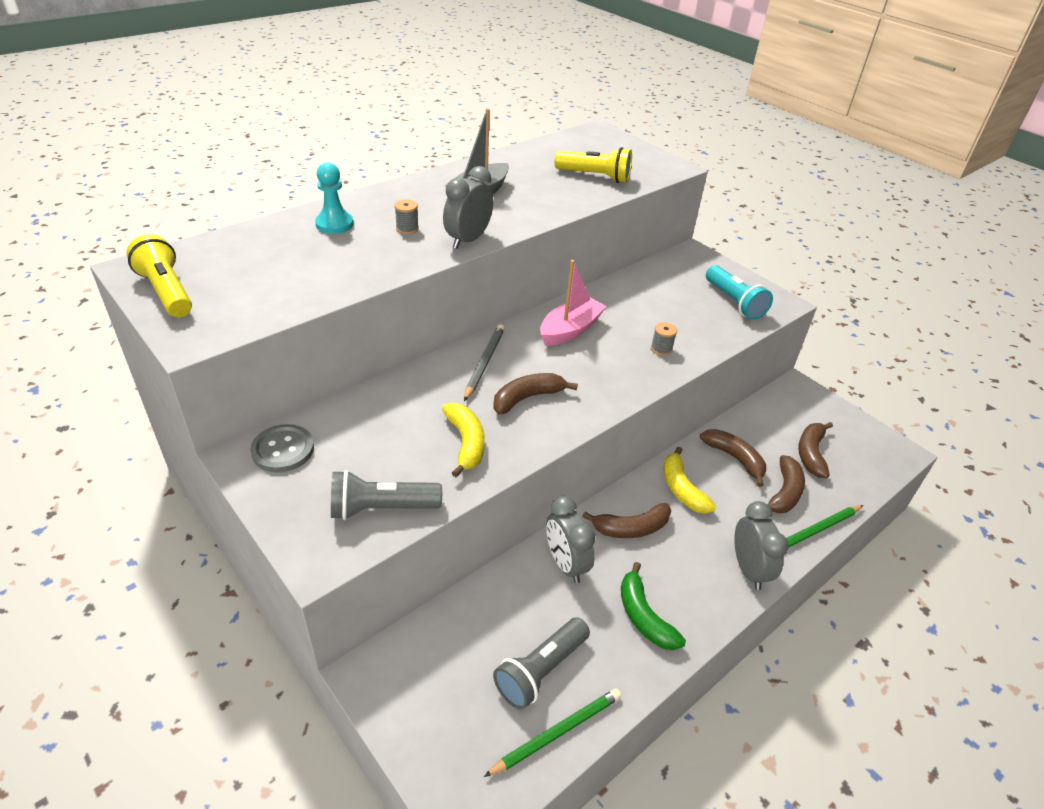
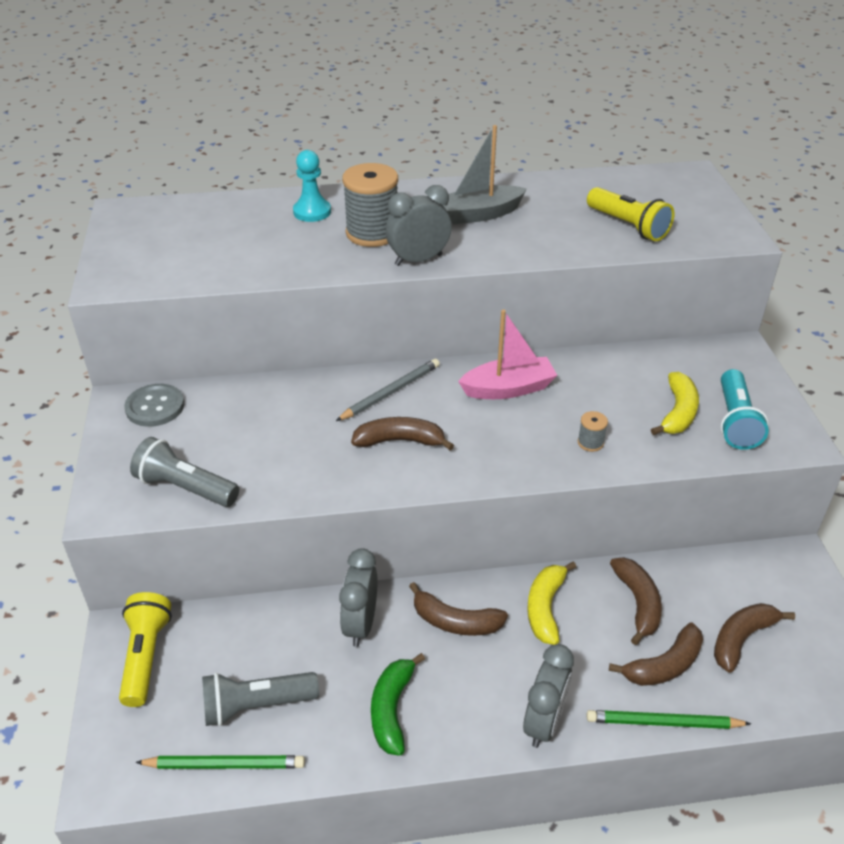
camera: 35 degrees right, 0 degrees up
yellow flashlight [126,234,192,317] -> yellow flashlight moved to [119,592,172,707]
grey spool [394,199,419,234] -> grey spool [342,163,398,247], size x2.25
yellow banana [442,403,485,477] -> yellow banana moved to [651,372,699,435]

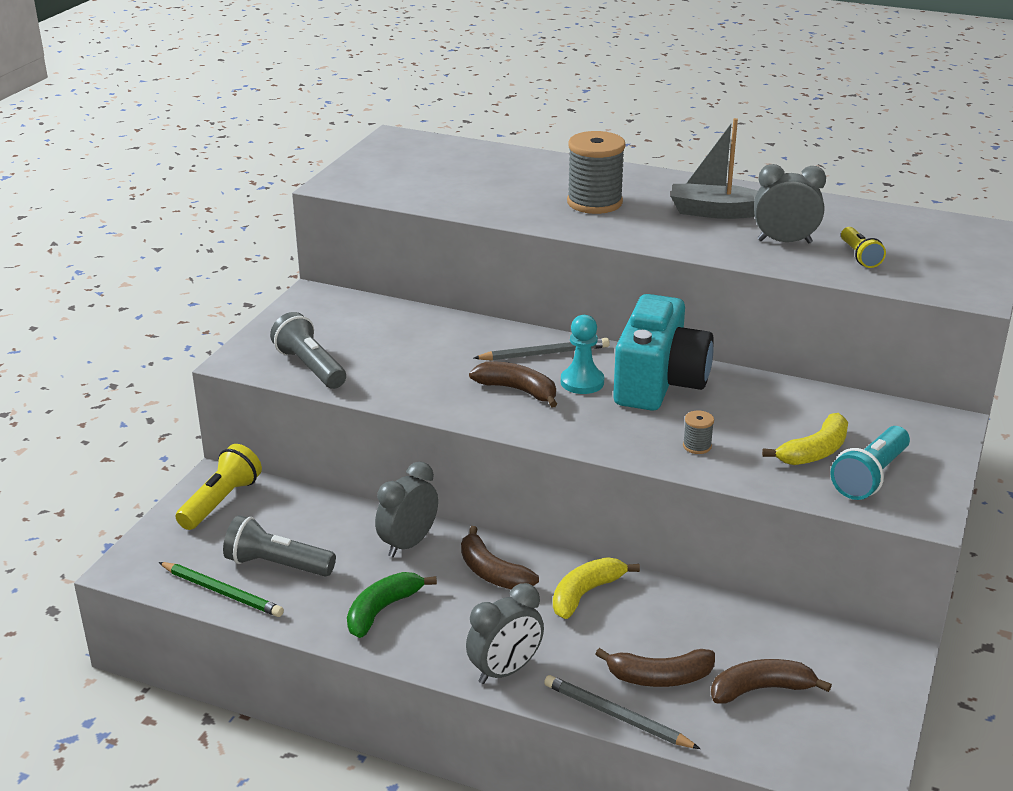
camera: 30 degrees right, 10 degrees down
grey button [124,384,184,427] -> none
turquoise pawn [293,150,331,222] -> turquoise pawn moved to [561,315,604,394]
grey clock [386,185,452,266] -> grey clock moved to [754,164,826,243]
pink boat [458,310,557,399] -> turquoise camera [613,294,714,411]
yellow flashlight [587,187,674,241] -> yellow flashlight [841,227,886,268], size x0.65
green pencil [587,710,751,729] -> grey pencil [544,675,700,749]
brown banana [610,557,662,645] -> none

